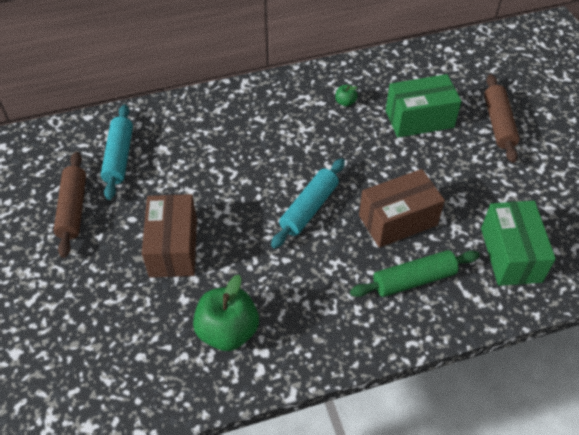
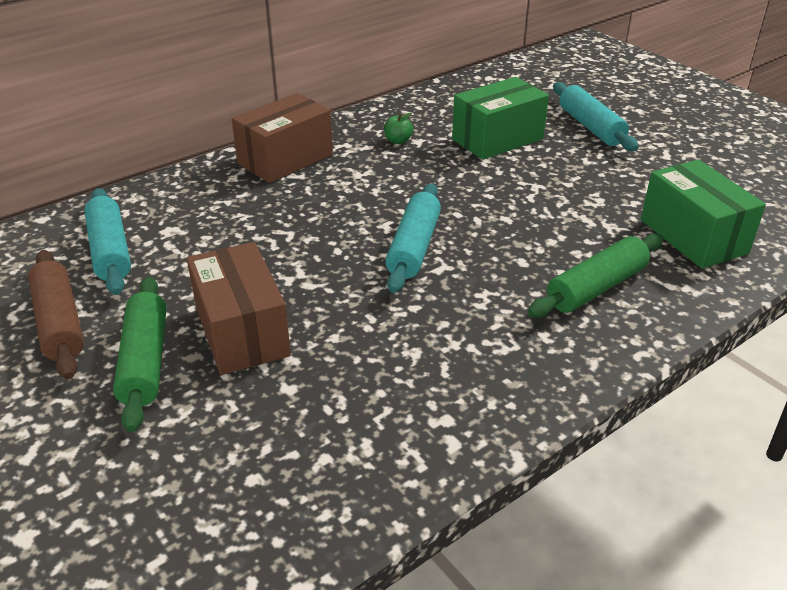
camera: 20 degrees left, 15 degrees down
green apple [193,275,259,351] -> none
brown box [359,169,445,248] -> brown box moved to [232,93,333,183]
brown rolling pin [484,74,520,163] -> turquoise rolling pin [553,82,638,151]
none -> green rolling pin [113,277,166,432]

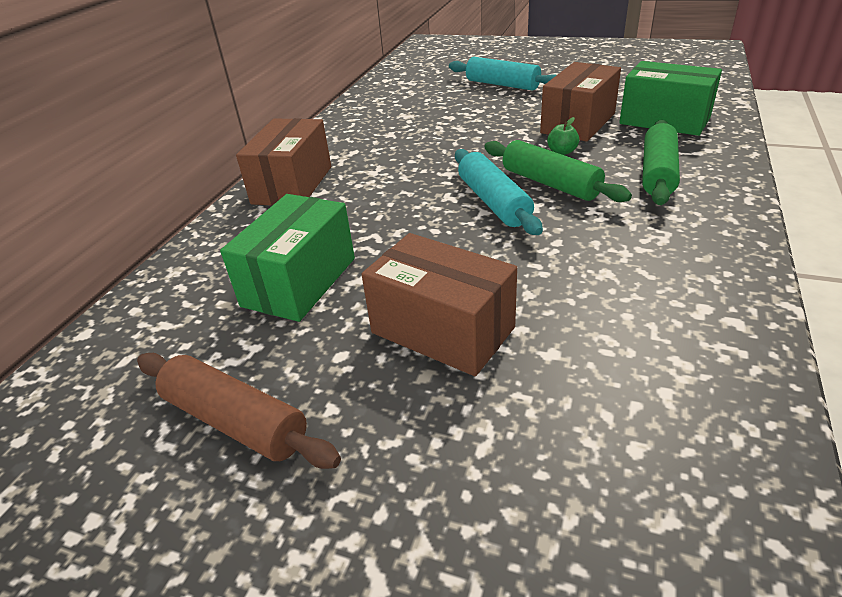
camera: 30 degrees left, 0 degrees up
turquoise rolling pin [84,188,131,295] -> none
green rolling pin [113,277,166,432] -> green rolling pin moved to [484,140,632,202]
green apple [384,112,413,144] -> green apple moved to [547,117,579,155]
green box [452,77,549,160] -> green box moved to [220,194,355,322]
none -> brown box [540,62,621,142]

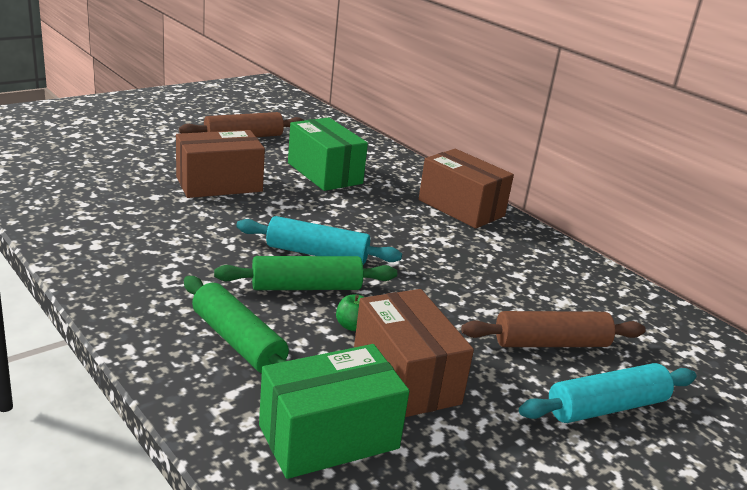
camera: 115 degrees right, 10 degrees down
none -> brown rolling pin [461,311,646,347]

